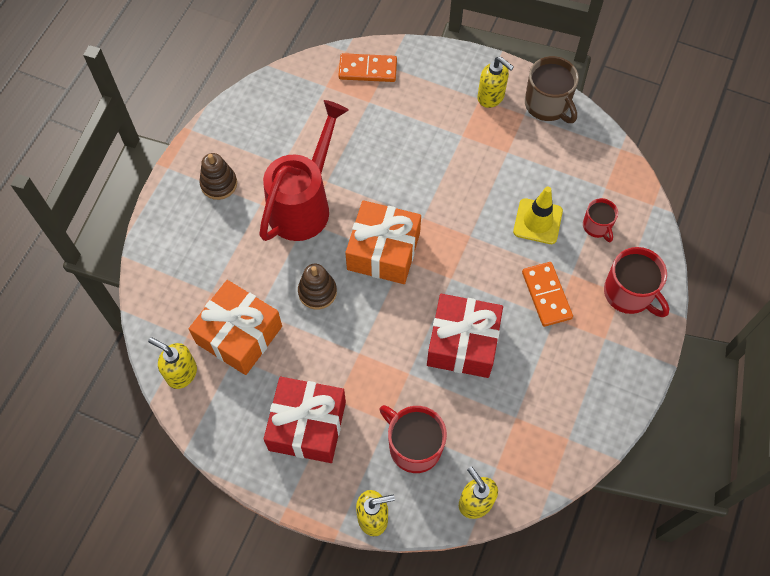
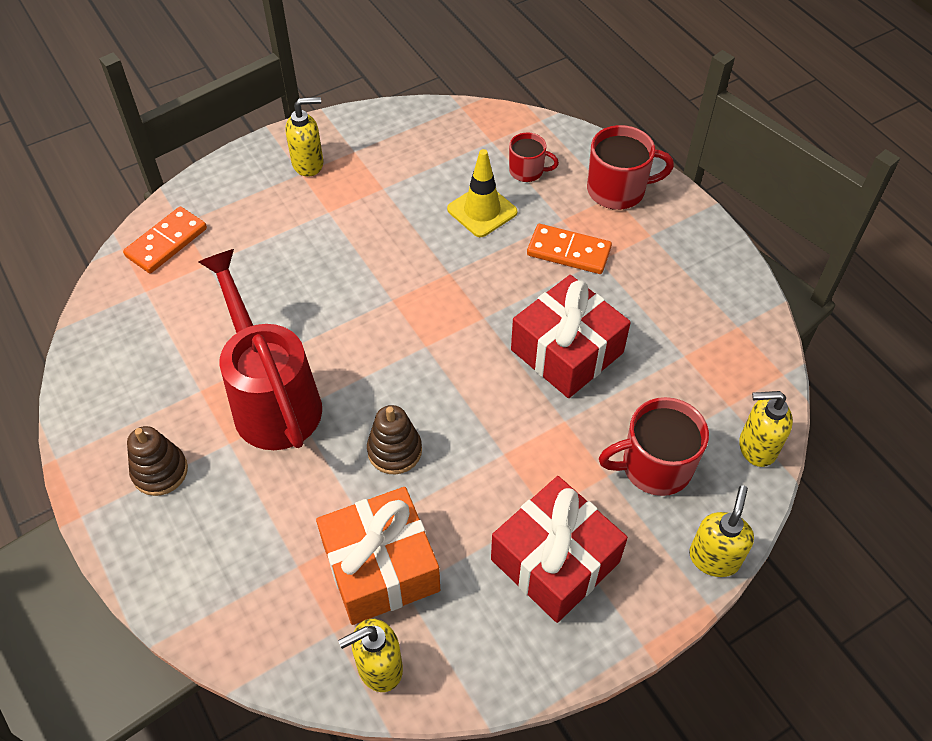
camera: 55 degrees left, 10 degrees down
orange gift [345,200,421,284] -> none
brown mug [525,56,579,123] -> none

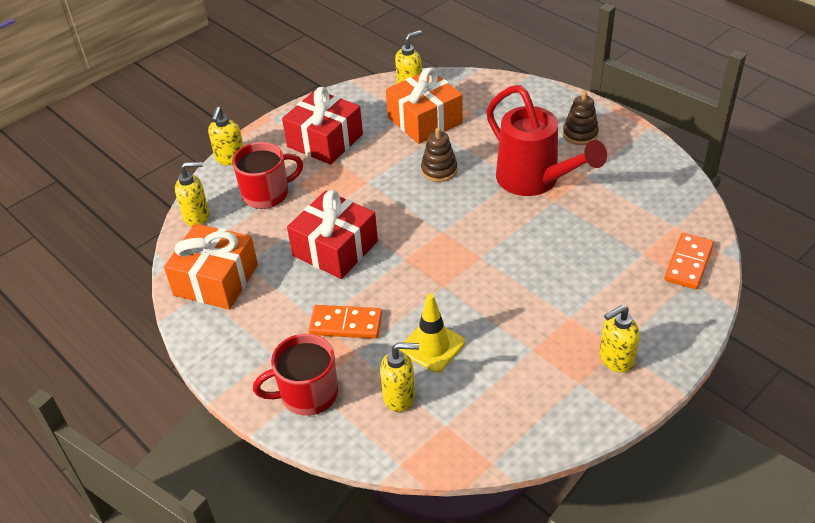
camera: 170 degrees right, 10 degrees down
red mug [509,132,559,182] -> yellow soap dispenser [380,342,419,412]
none -> orange gift [164,223,258,309]

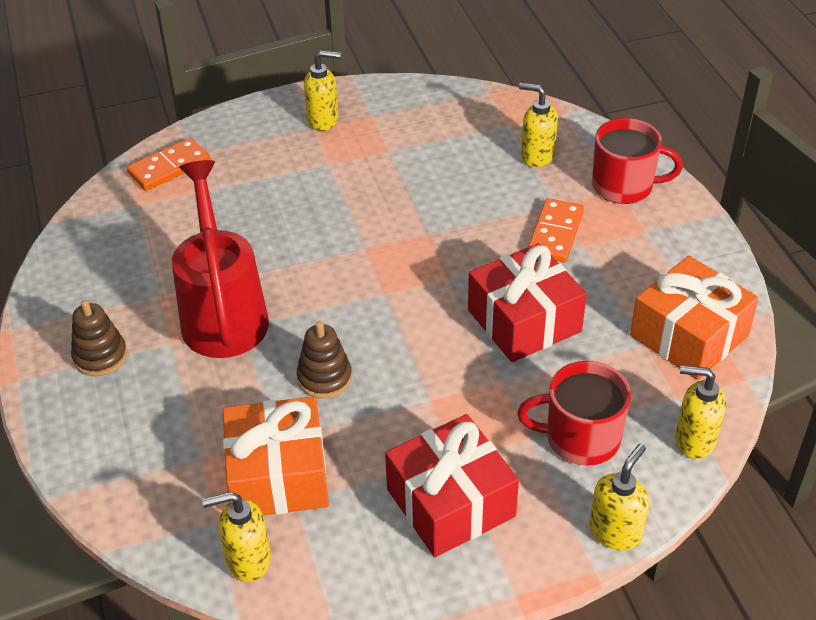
camera: 155 degrees left, 0 degrees up
orange domino [309,305,382,339] -> orange domino turned 75 degrees clockwise [528,198,584,263]
yellow traffic cone [400,294,465,373] -> none

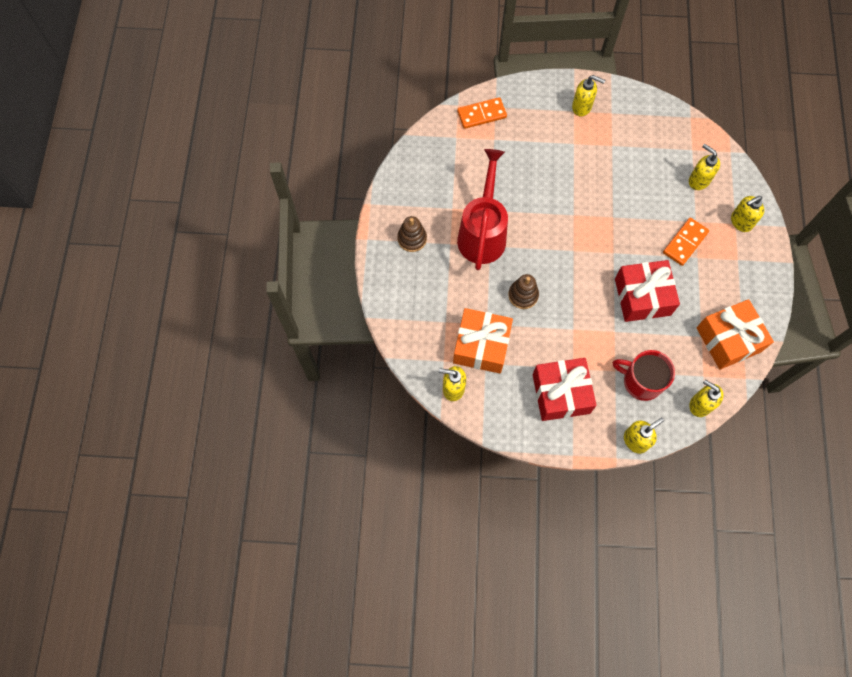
camera: 20 degrees right, 25 degrees up
red mug [592,118,683,204] -> yellow soap dispenser [731,196,764,232]

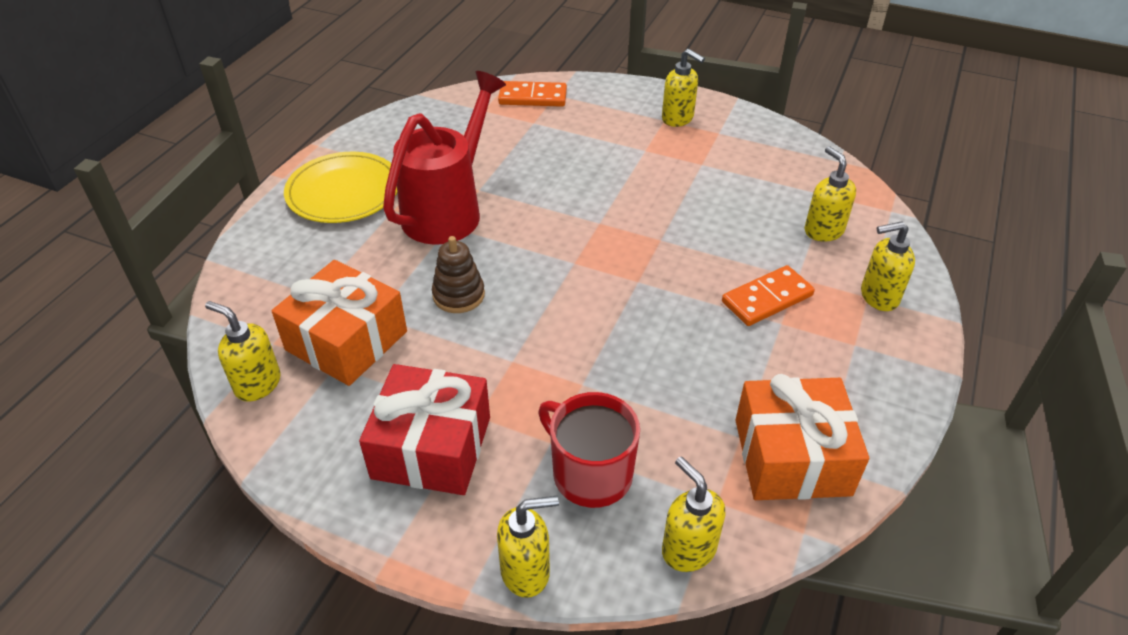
camera: 20 degrees right, 25 degrees down
brown stacking toy [397,216,427,252] -> yellow plate [284,152,397,223]
red gift [615,260,680,322] -> none

